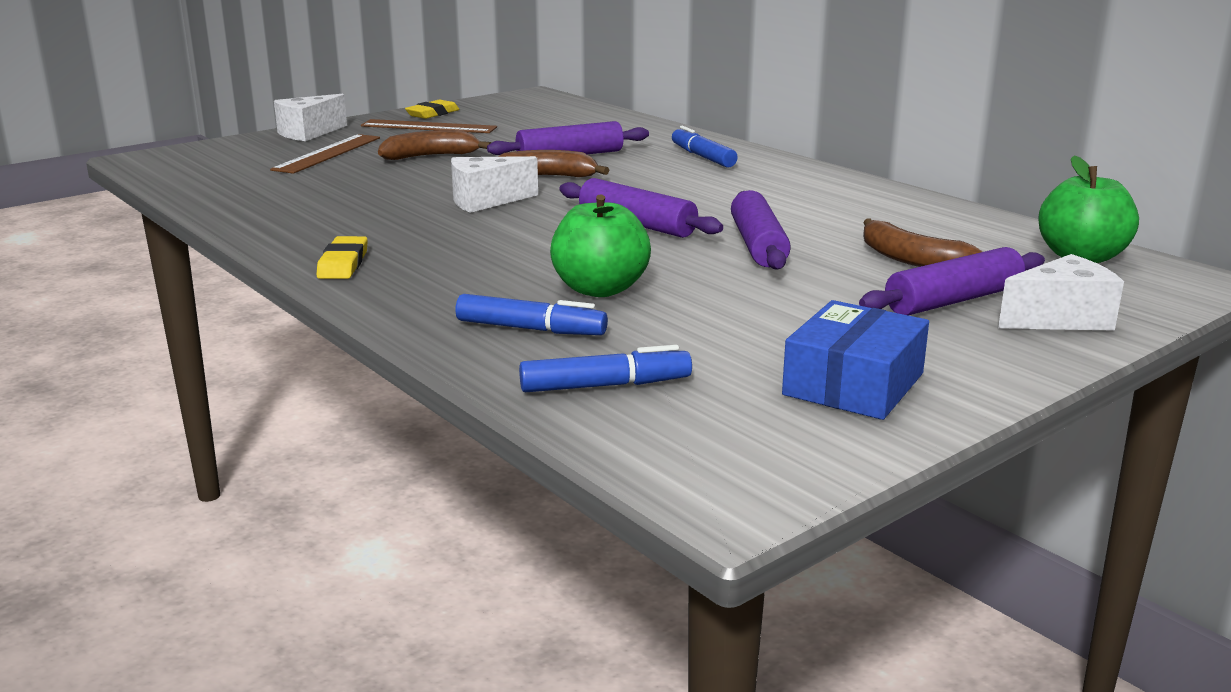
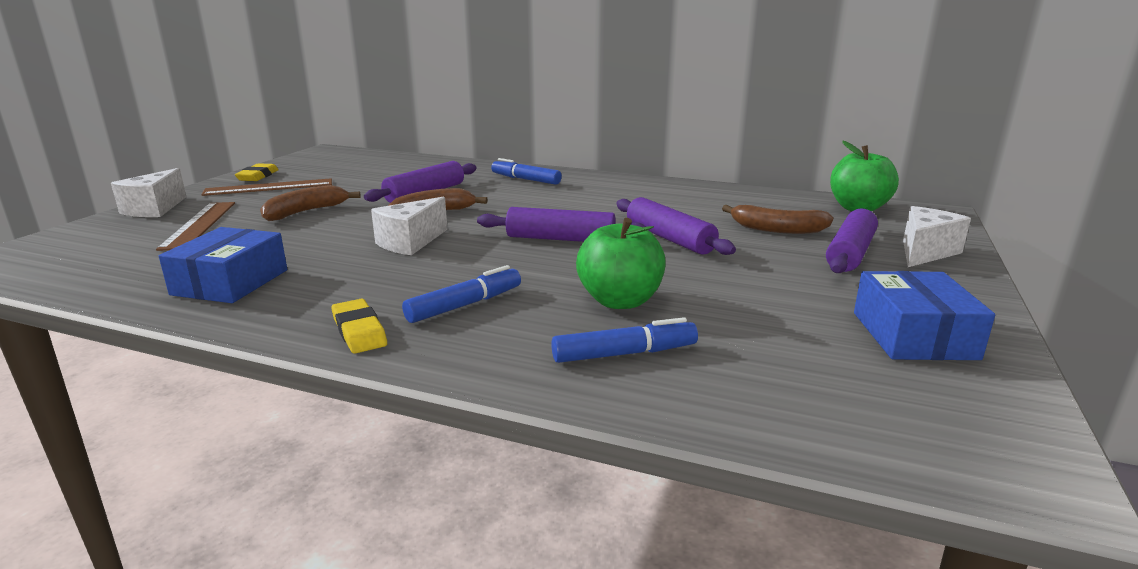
camera: 30 degrees left, 0 degrees up
blue marker [519,345,692,392] -> blue marker moved to [402,265,521,323]
none -> blue box [159,227,287,303]

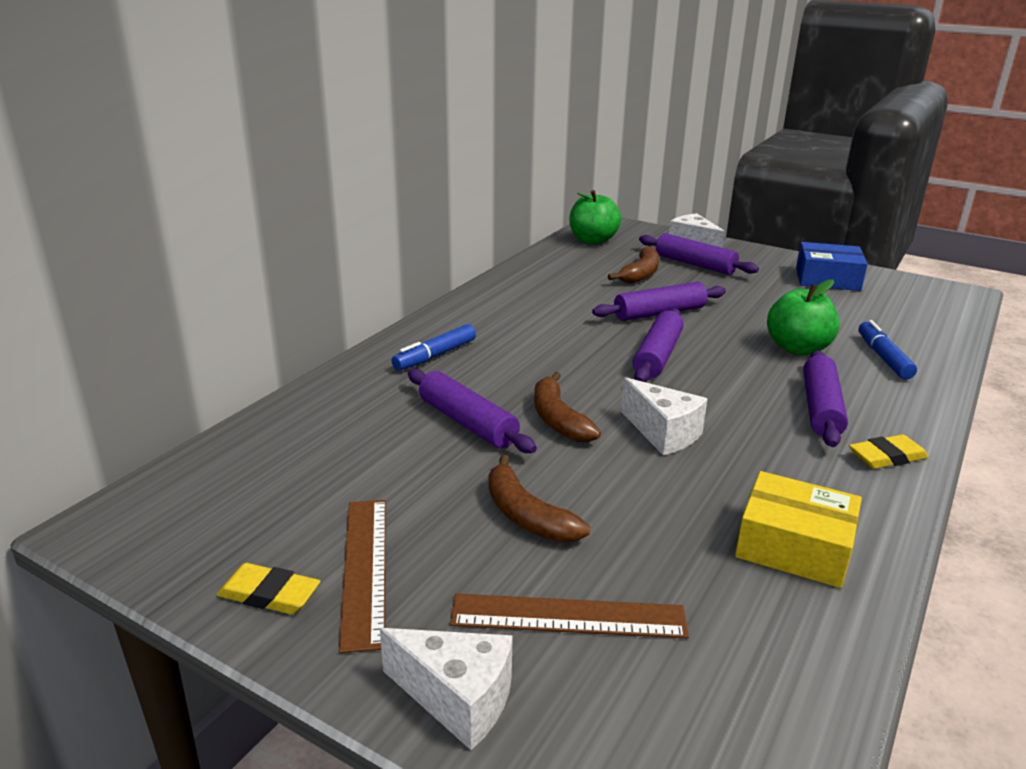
camera: 80 degrees left, 5 degrees up
blue box [159,227,287,303] -> yellow box [735,471,862,588]
blue marker [402,265,521,323] -> purple rolling pin [803,350,848,447]

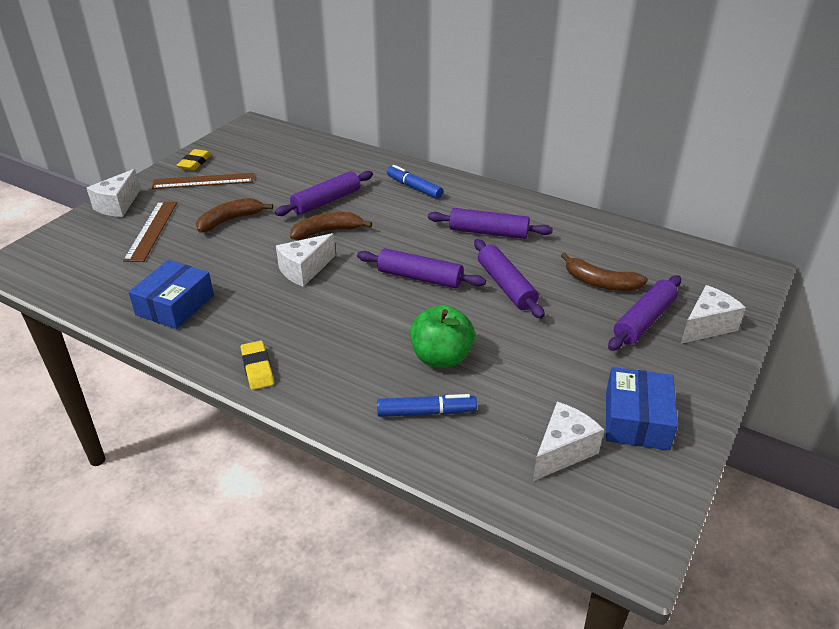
camera: 90 degrees right, 10 degrees up
green apple [570,190,621,245] -> none
yellow box [735,471,862,588] -> blue box [128,260,214,329]
purple rolling pin [803,350,848,447] -> purple rolling pin moved to [428,208,553,239]
none -> white cheese [533,402,604,481]

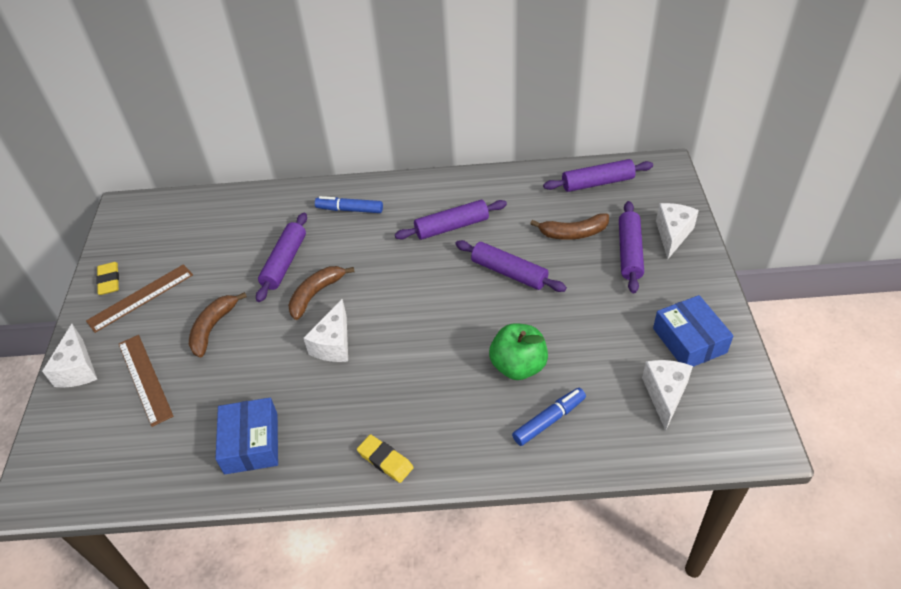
camera: 30 degrees left, 10 degrees up
purple rolling pin [357,248,486,288] -> purple rolling pin moved to [543,159,653,192]

